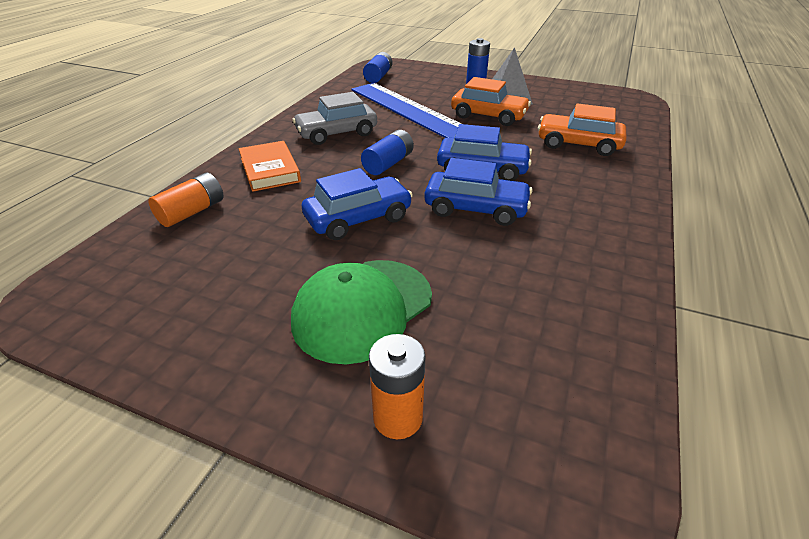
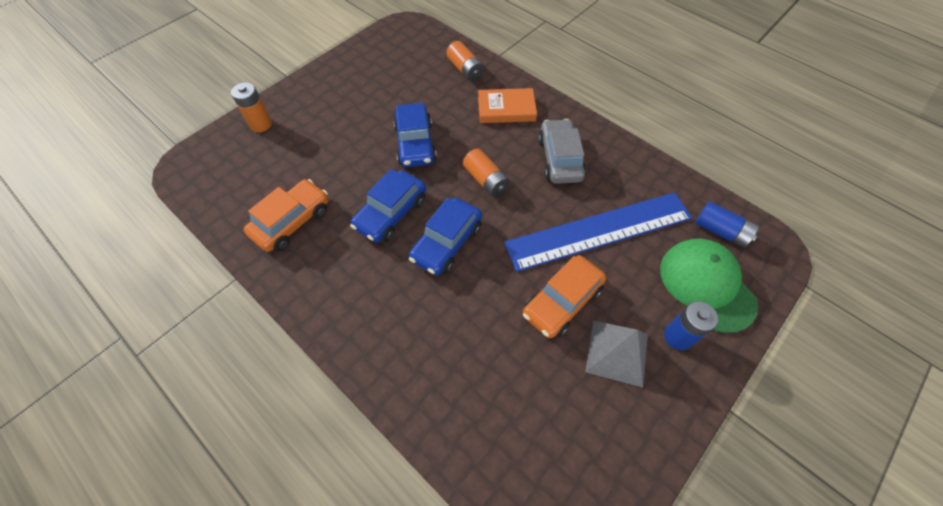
camera: 110 degrees right, 20 degrees up
green cap [291,260,432,364] -> green cap moved to [660,239,758,333]
blue battery [361,130,414,175] -> orange battery [463,149,510,197]
orange car [538,103,626,156] -> orange car moved to [244,179,329,252]

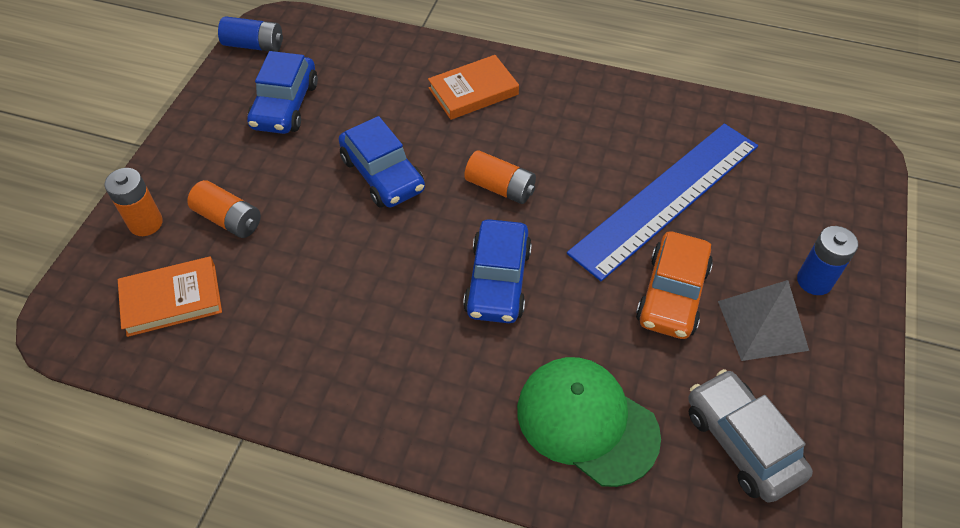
camera: 25 degrees left, 5 degrees down
orange car [244,179,329,252] -> none
blue car [350,169,426,243] -> blue car moved to [247,51,318,134]
orange battery [446,41,484,82] -> orange battery moved to [187,180,261,238]
grey car [538,119,586,184] -> grey car moved to [688,369,813,503]
green cap [660,239,758,333] -> green cap moved to [517,357,661,487]
blue battery [695,201,759,248] -> blue battery moved to [218,16,283,52]
none -> orange book [118,257,222,337]

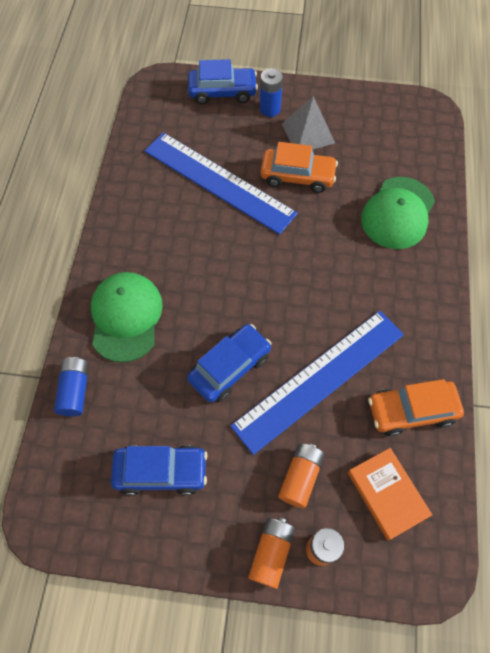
camera: 100 degrees left, 10 degrees up
blue battery [218,16,283,52] -> blue battery moved to [54,357,89,416]
orange book [428,55,519,120] -> green cap [91,272,163,362]
blue car [463,219,532,323] -> blue car moved to [188,59,258,105]
orange battery [464,150,536,204] -> orange battery moved to [248,517,295,589]
grey car [688,369,813,503] -> none
none -> blue ruler [230,311,404,455]
none -> orange car [368,379,464,436]

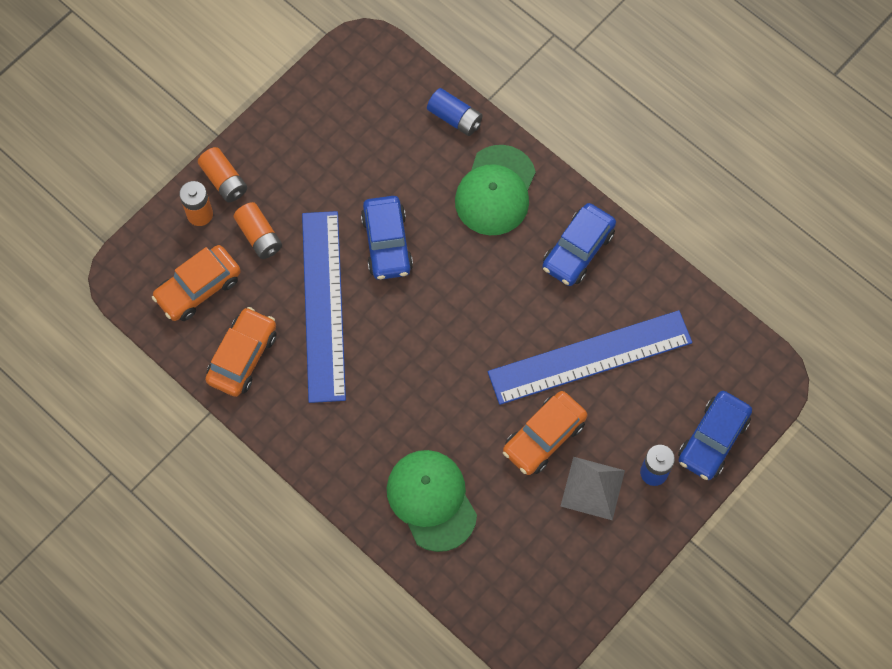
camera: 125 degrees right, 5 degrees up
green cap [91,272,163,362] -> green cap turned 75 degrees clockwise [455,145,536,235]
blue car [111,445,208,496] -> blue car moved to [542,203,616,286]
orange book [348,448,432,540] -> orange car [152,245,241,321]

